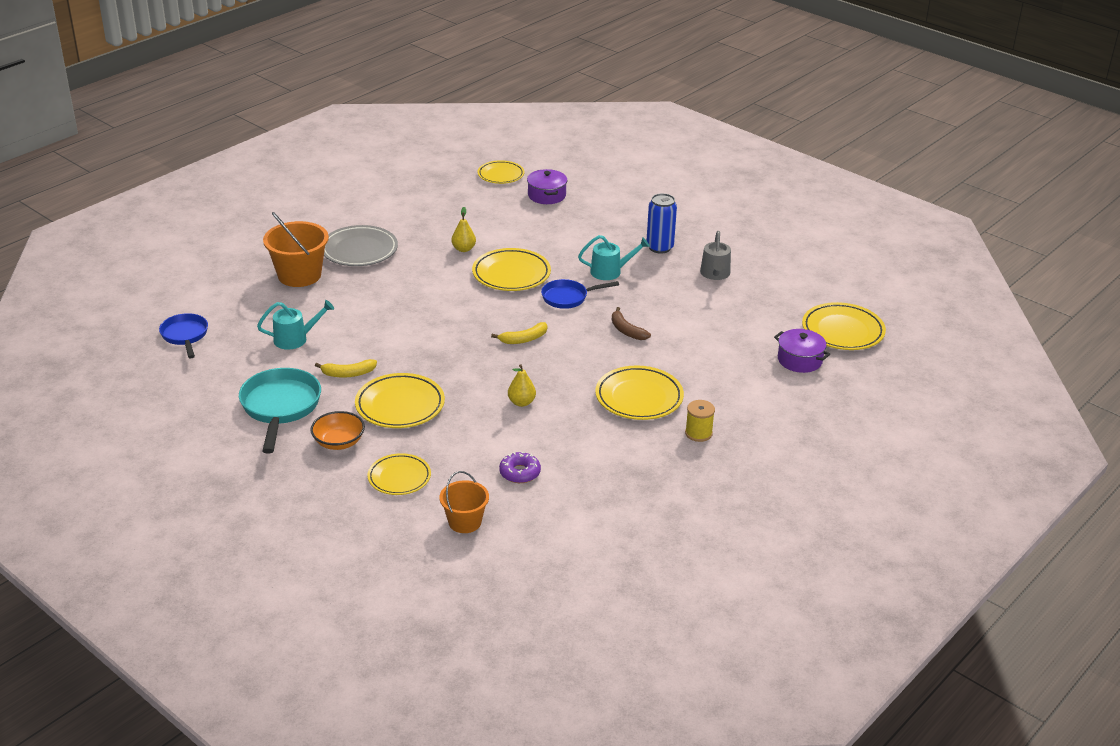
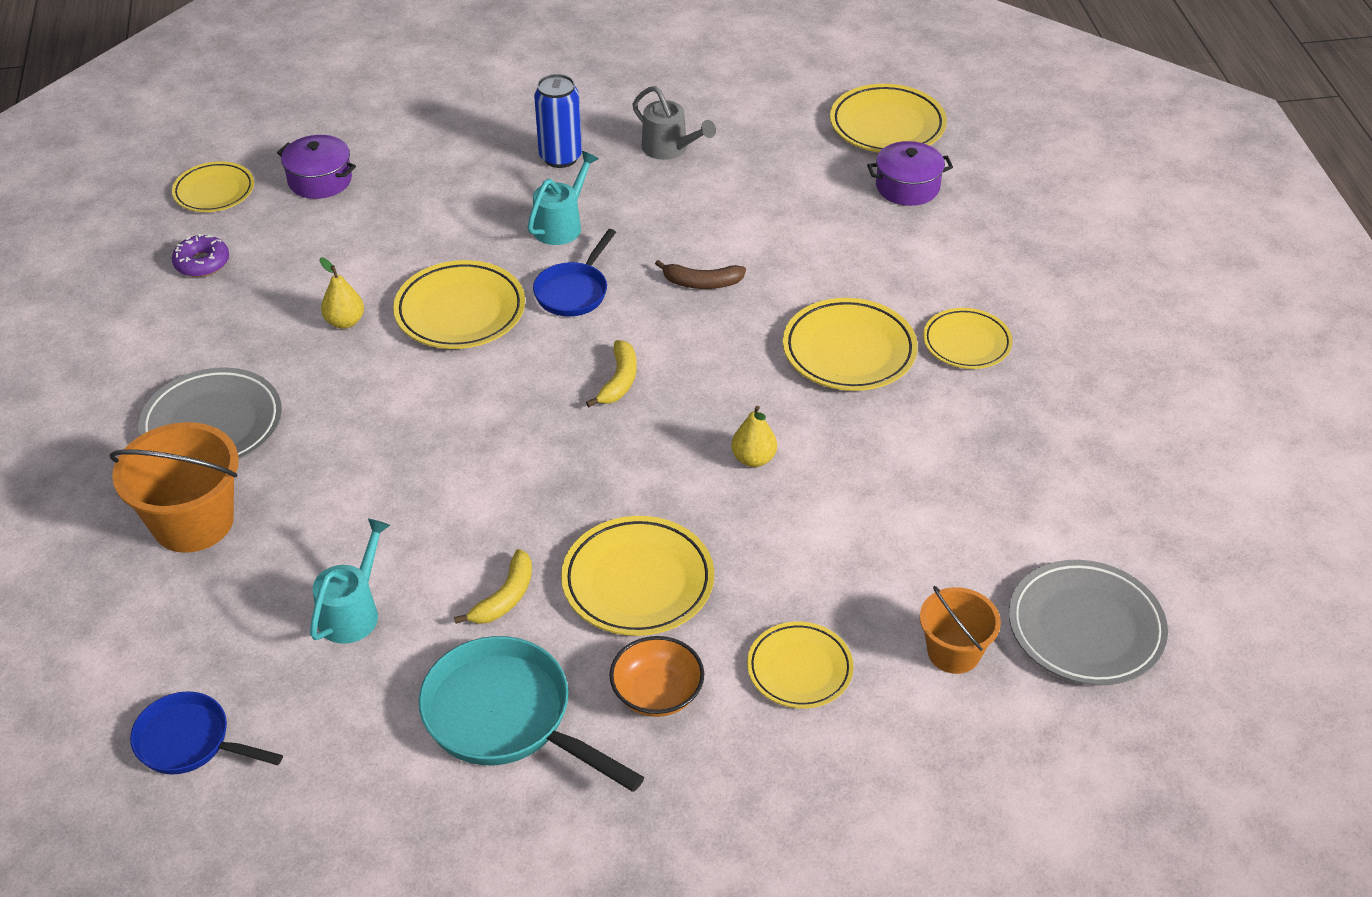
camera: 50 degrees left, 10 degrees up
purple donut [499,452,541,483] -> purple donut moved to [172,234,229,277]
yellow spool [685,400,715,442] -> yellow plate [923,308,1013,369]
none -> grey plate [1009,560,1168,685]

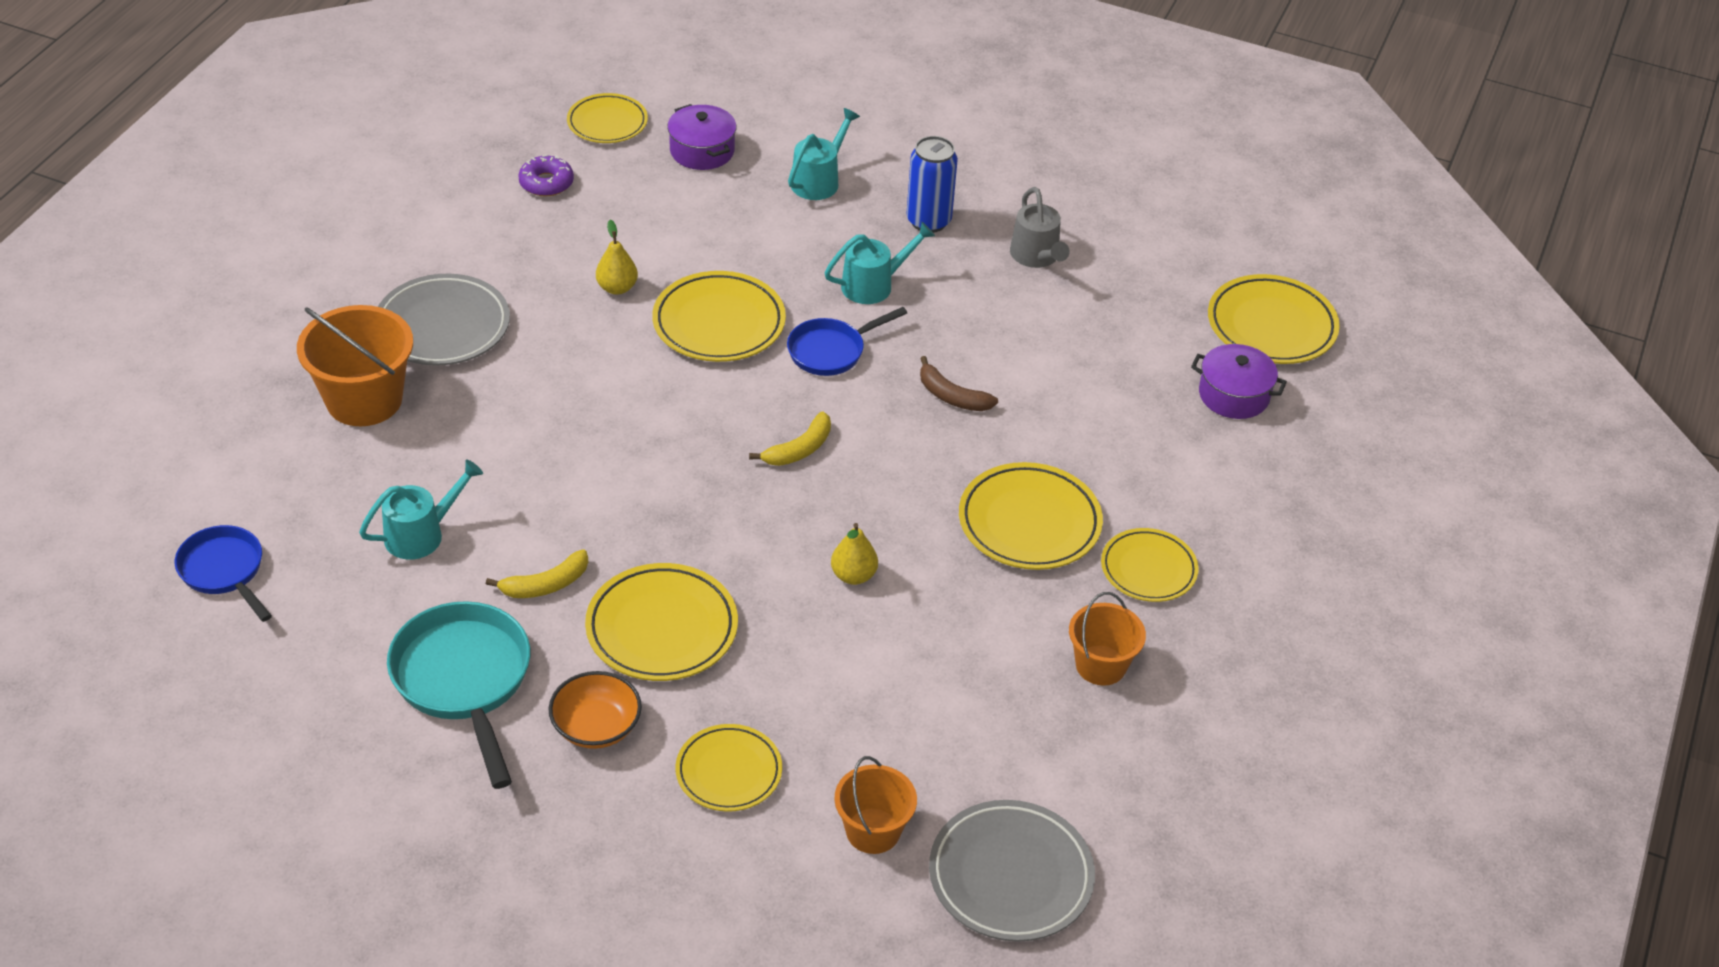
camera: 30 degrees right, 0 degrees up
none -> turquoise watering can [788,108,860,200]
none -> orange bucket [1069,592,1146,686]

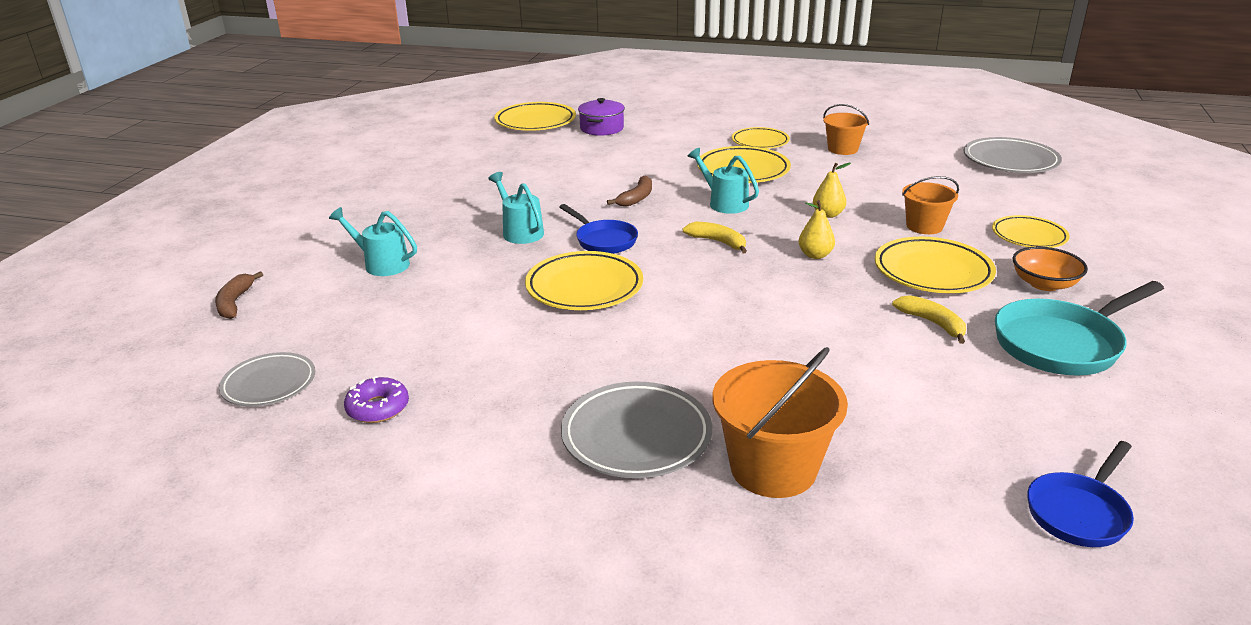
camera: 95 degrees left, 15 degrees down
turquoise watering can [359,459,483,559] -> turquoise watering can moved to [688,148,759,214]
yellow plate [567,93,648,143] -> grey plate [219,352,315,407]
yellow pear [596,220,638,295] -> yellow pear moved to [799,200,835,259]
purple pot [667,104,737,170] -> none
orange bucket [834,756,917,854] -> orange bucket moved to [902,176,959,234]
blue can [906,136,958,233] -> none
grey watering can [1010,187,1070,268] -> none
none -> brown banana [215,271,263,319]

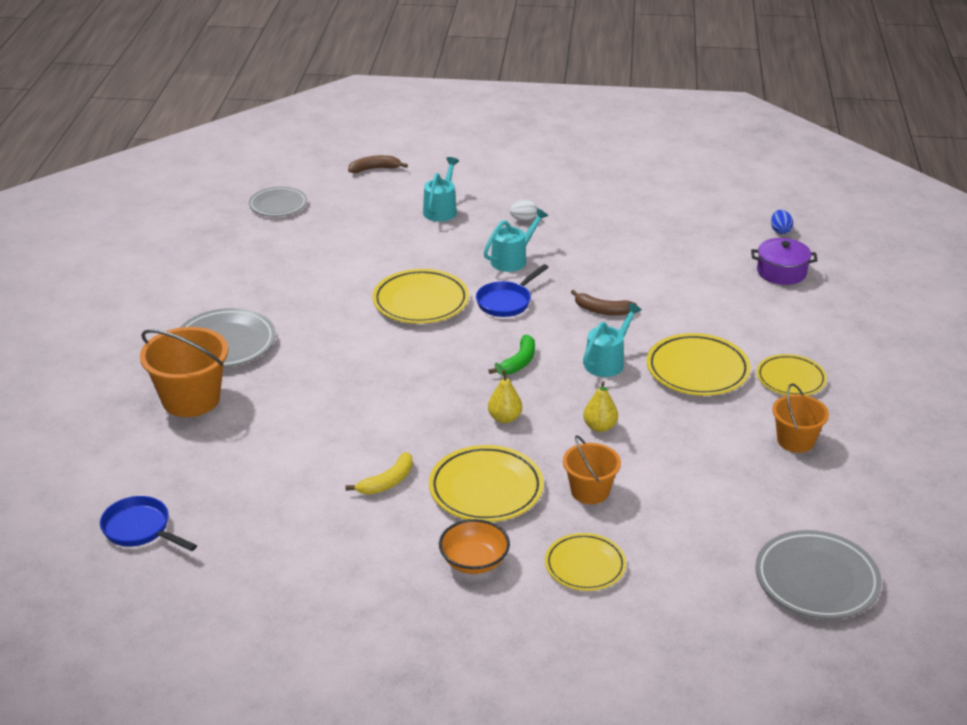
camera: 80 degrees right, 5 degrees up
purple donut [344,376,409,423] -> none
yellow plate [494,102,576,131] -> blue egg [771,210,793,234]
yellow banana [683,222,747,253] -> green banana [488,335,535,374]
turquoise pan [995,281,1164,375] -> none
none -> white egg [510,200,537,221]

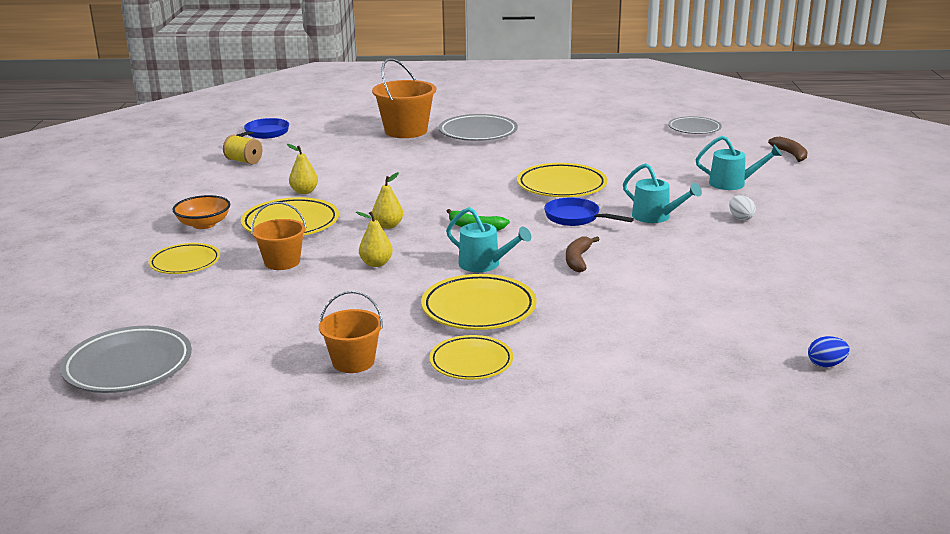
camera: 85 degrees right, 10 degrees down
yellow banana [346,452,413,495] -> yellow pear [287,144,318,194]
purple pot [751,238,818,285] -> none
none -> yellow spool [223,135,262,164]

